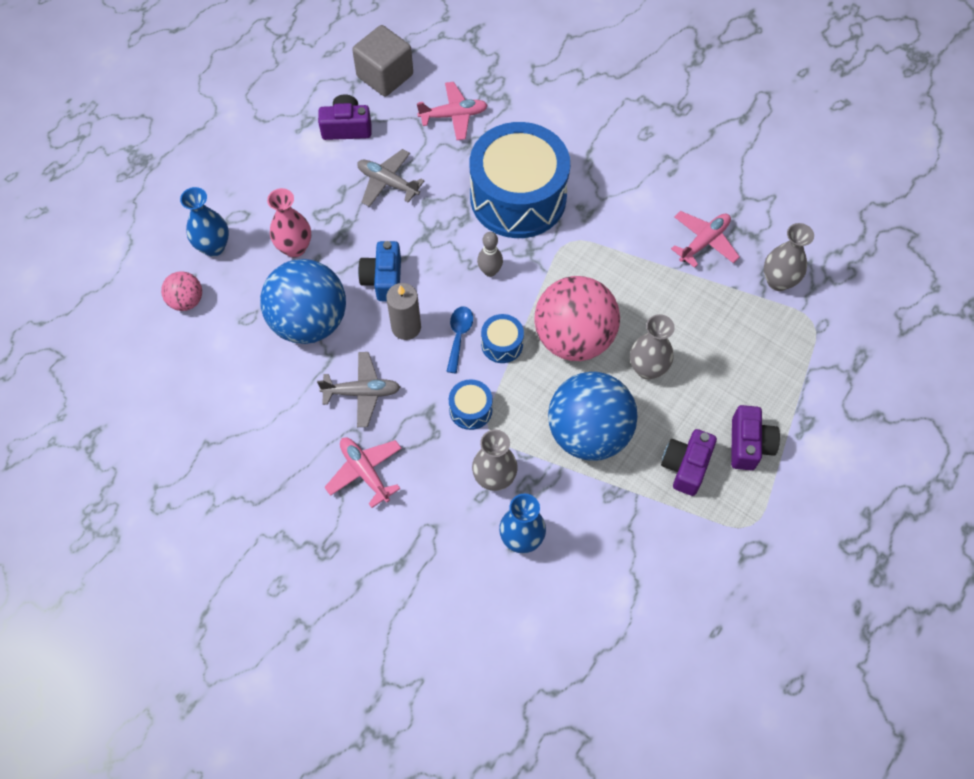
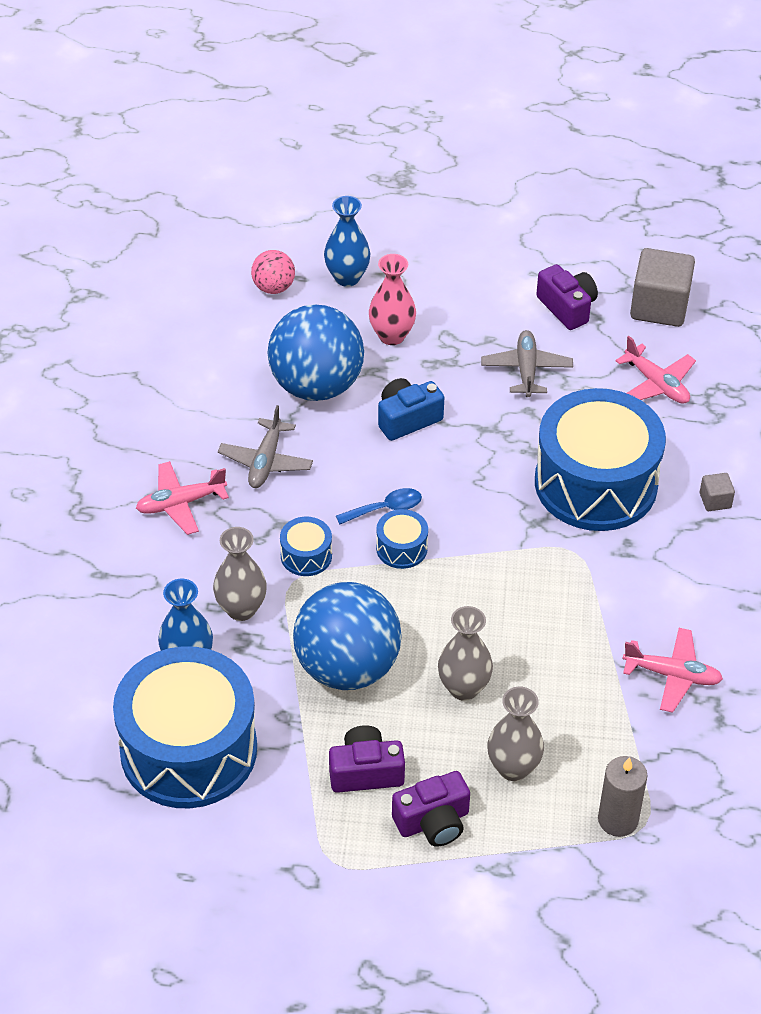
camera: 60 degrees right, 15 degrees down
grey plane [317,352,400,427] -> grey plane turned 45 degrees clockwise [218,405,313,488]
pink plane [324,438,402,508] -> pink plane turned 135 degrees counterclockwise [136,461,229,535]
grey candle [386,283,421,340] -> grey candle moved to [598,756,647,837]
grey bowling pin [477,232,503,277] -> none
pink ball [534,276,620,361] -> none
grey vase [764,223,814,291] -> grey vase moved to [488,687,544,781]
none -> blue drum [113,646,257,808]
none -> grey cube [700,473,735,511]

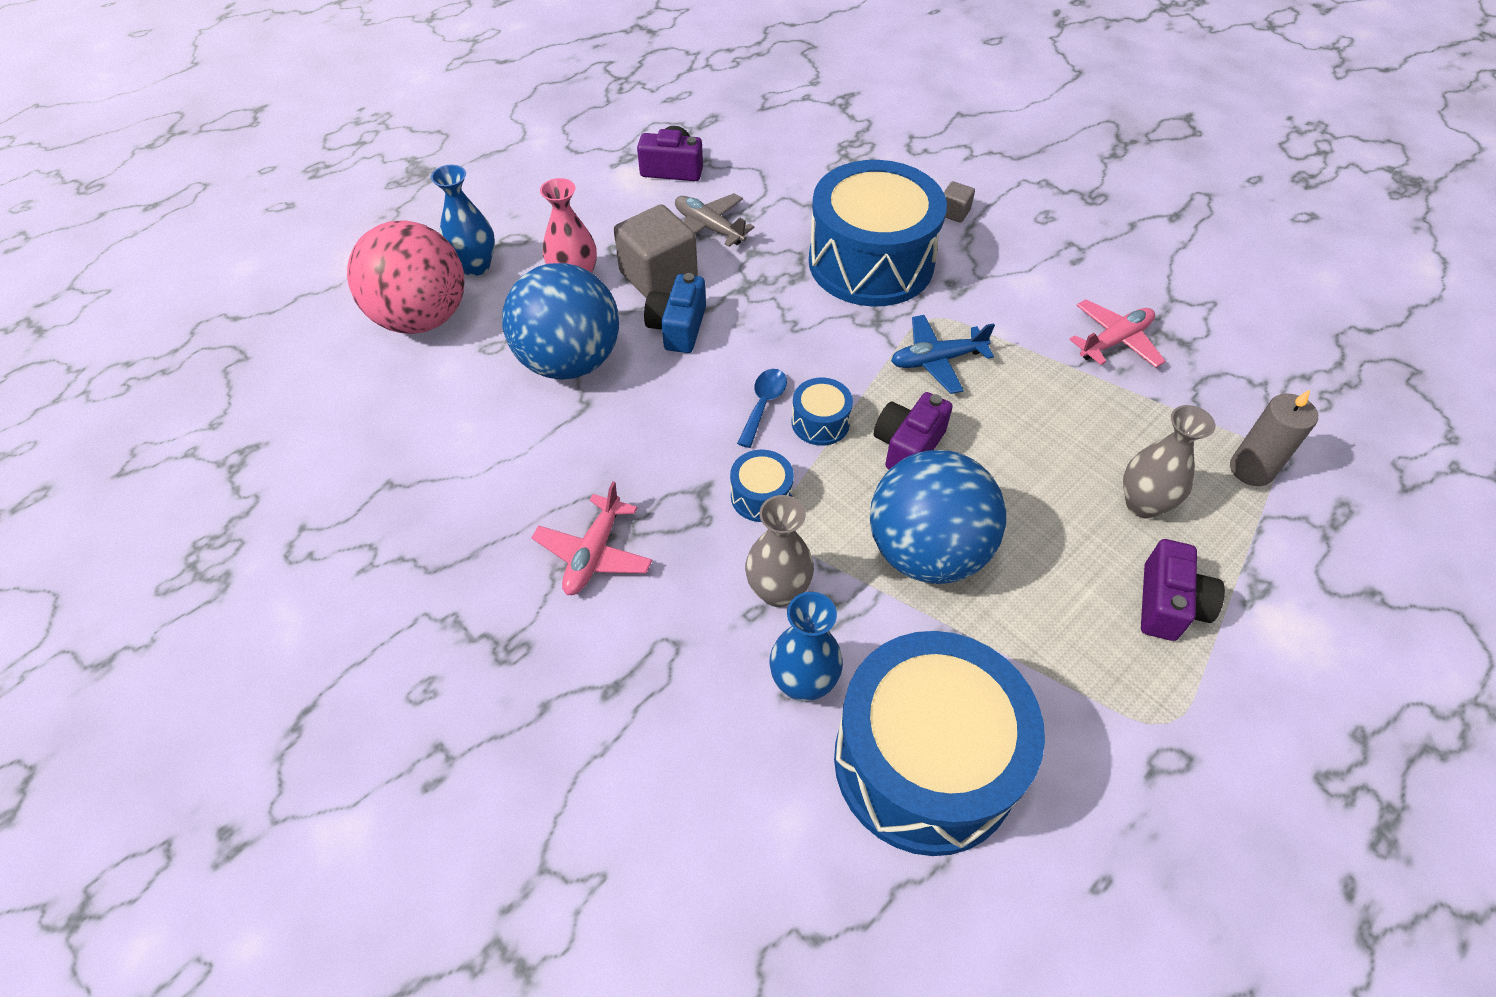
camera: 50 degrees left, 5 degrees up
grey plane [218,405,313,488] -> none
pink ball [251,250,295,294] -> pink ball [347,220,464,334], size x2.09
purple camera [329,725,405,793] -> purple camera moved to [874,392,953,470]
grey vase [438,606,493,701] -> none
pink plane [615,336,696,404] -> none
grey cube [630,248,695,327] -> grey cube moved to [614,204,698,298]
none -> blue plane [891,315,995,394]

